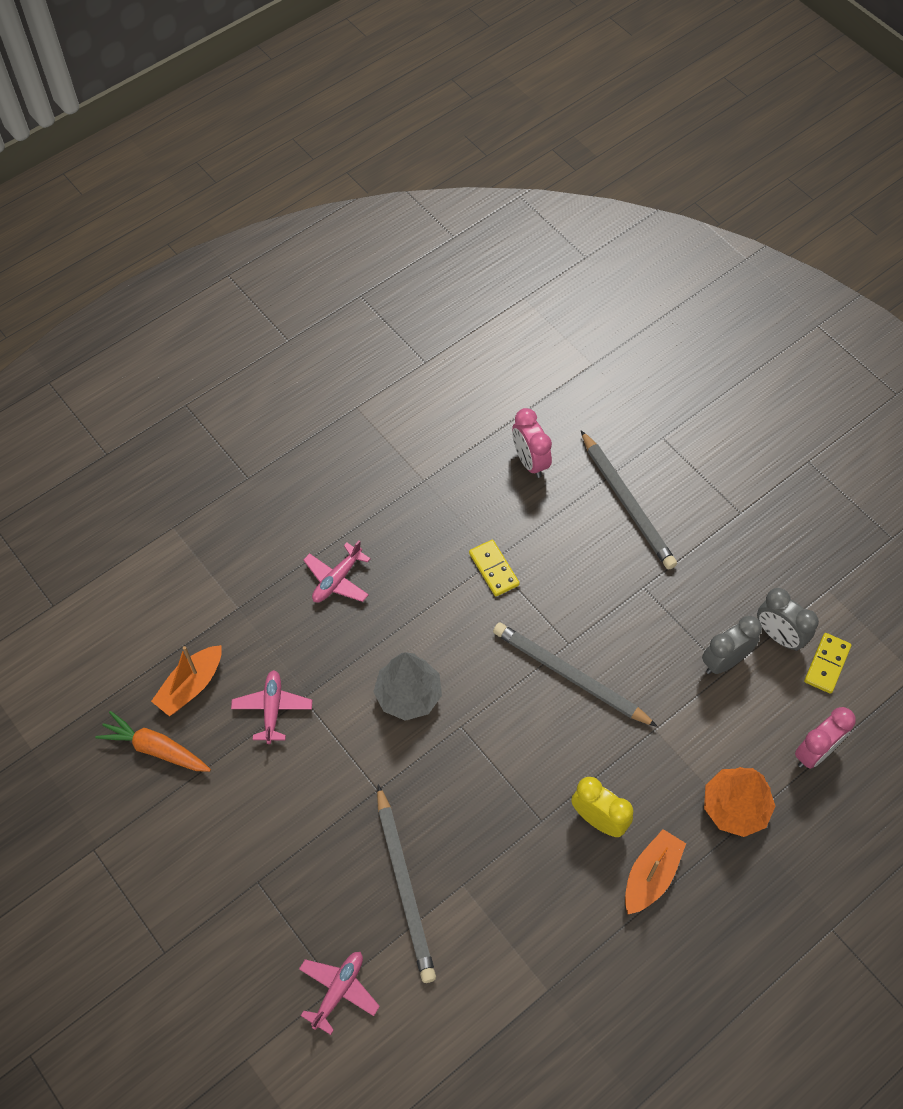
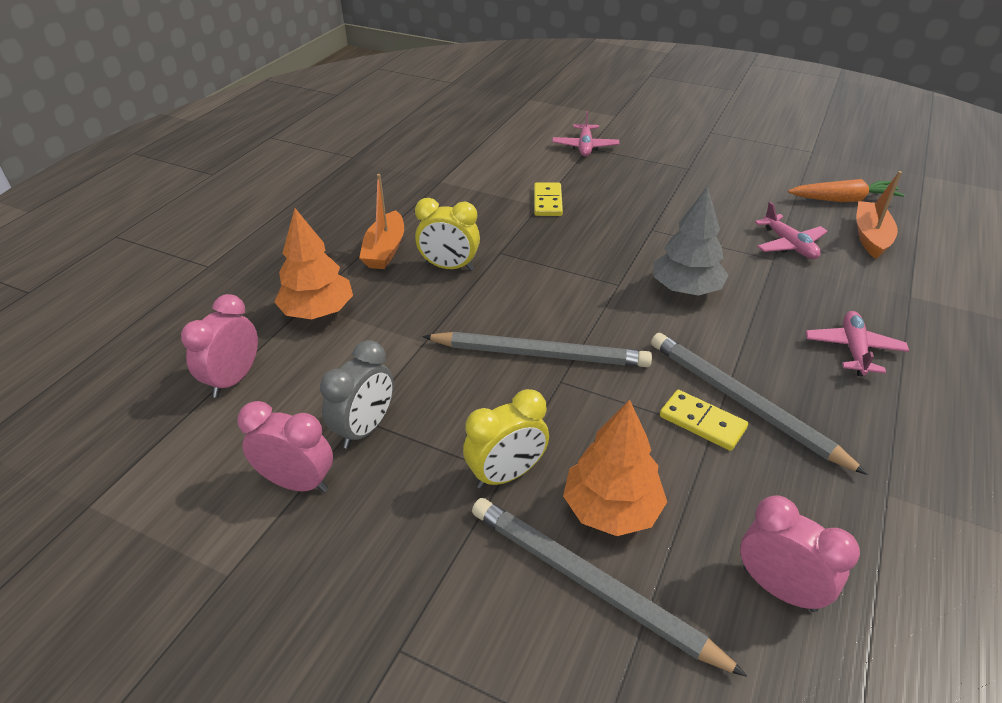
camera: 155 degrees right, 20 degrees down
grey pencil [377,785,436,983] -> grey pencil moved to [651,333,868,475]
grey clock [757,588,819,651] -> pink clock [237,401,333,492]
yellow domino [804,633,851,694] -> yellow domino moved to [534,182,563,216]
none -> yellow clock [463,389,549,489]
none -> orange tree [563,399,667,536]

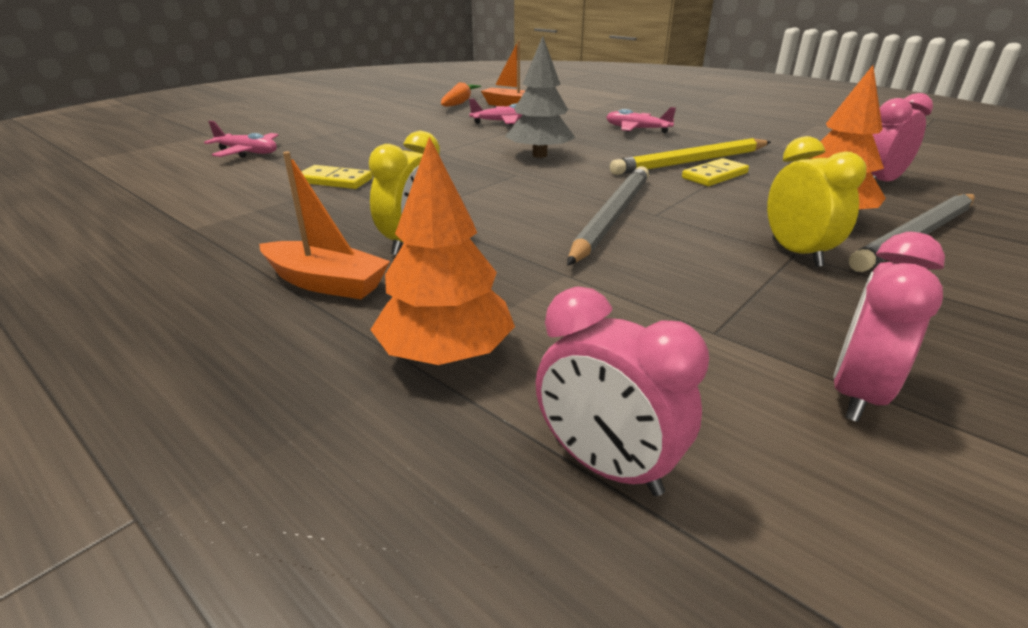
camera: 75 degrees left, 10 degrees down
grey clock [320,340,394,449] -> none
grey pencil [651,333,868,475] -> yellow pencil [610,138,771,175]

